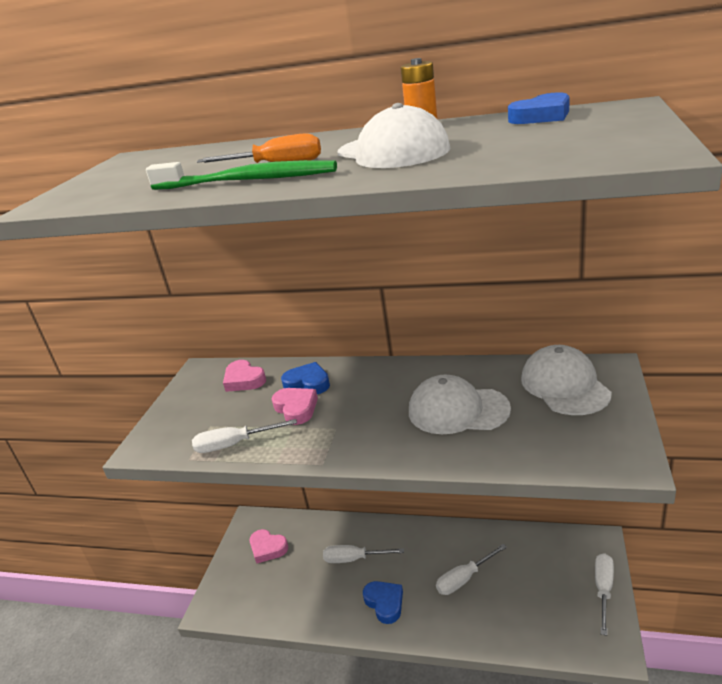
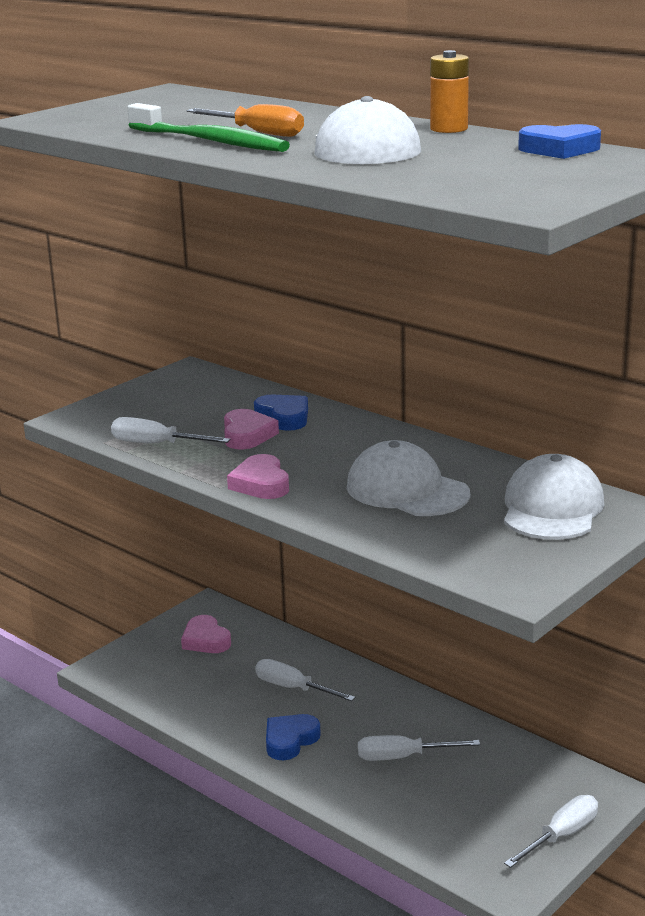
camera: 25 degrees right, 5 degrees down
pink heart [223,360,266,392] -> pink heart moved to [227,454,289,499]
blue heart [363,581,403,624] -> blue heart turned 135 degrees counterclockwise [266,714,321,760]

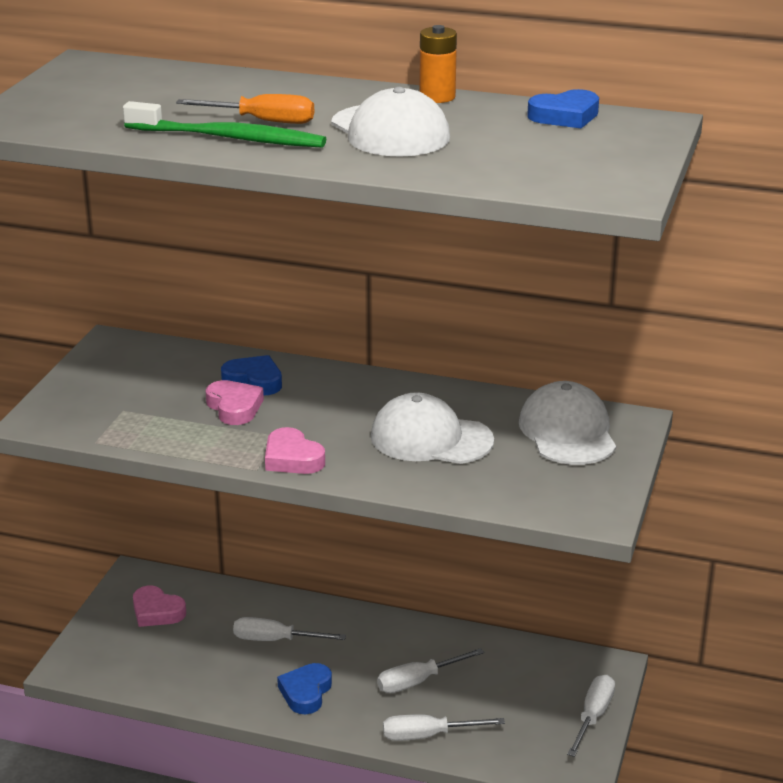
camera: 25 degrees left, 5 degrees up
white screwdriver [111,417,230,444] -> white screwdriver moved to [383,714,505,741]

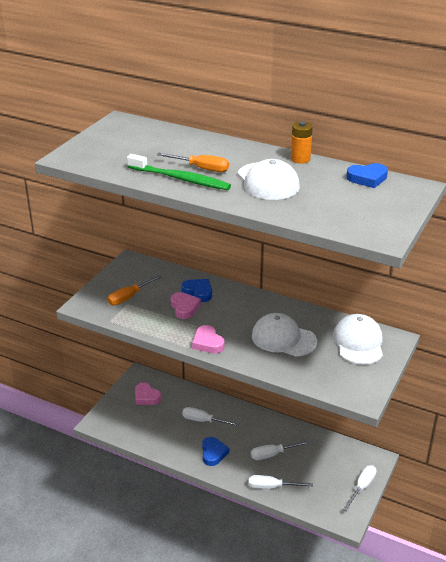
camera: 10 degrees right, 5 degrees up
blue heart [277,663,332,714] -> blue heart turned 150 degrees clockwise [202,437,229,466]
none -> orange screwdriver [107,275,162,305]

